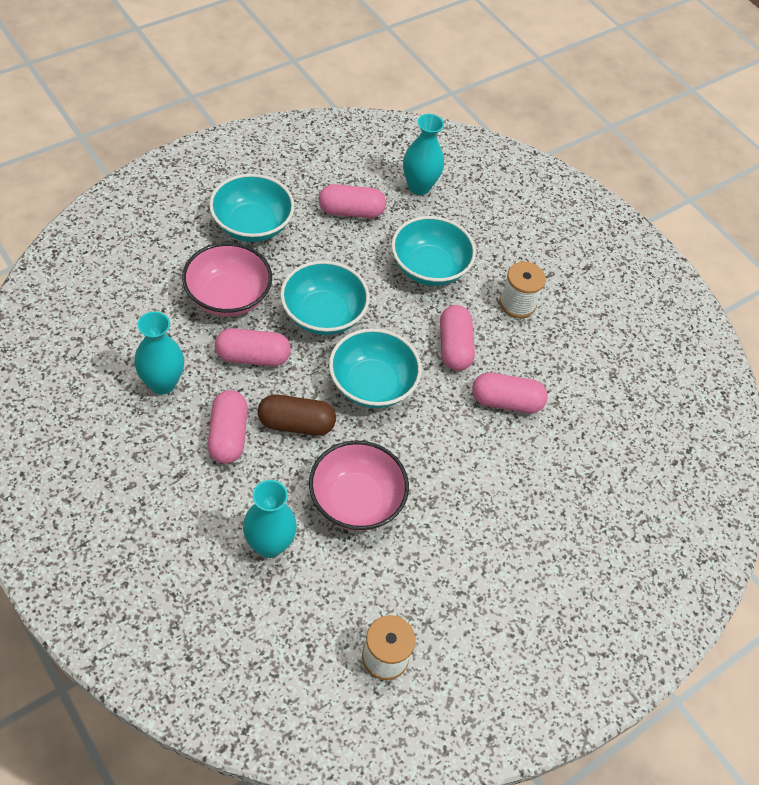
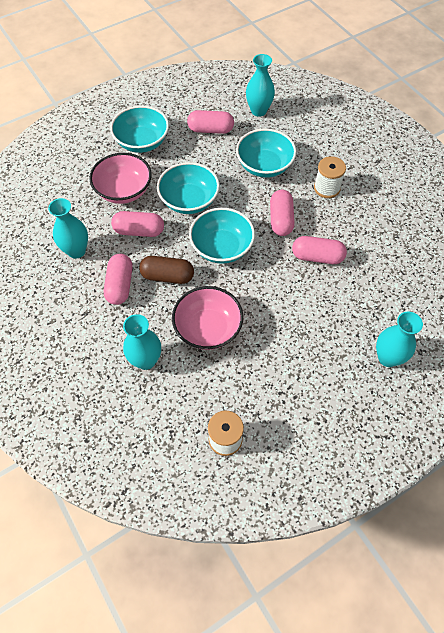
camera: 10 degrees right, 5 degrees up
none -> turquoise vase [376,312,423,367]

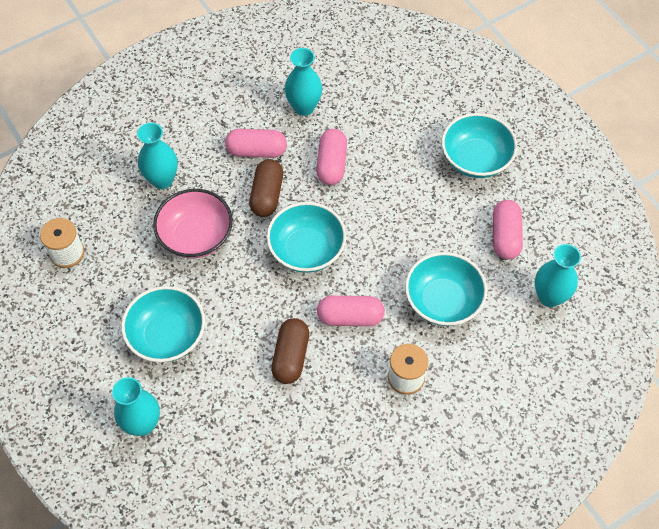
camera: 90 degrees right, 0 degrees up
pink bowl [89,153,152,204] -> none
turquoise bowl [157,162,220,214] -> turquoise bowl moved to [121,286,205,362]
pink capsule [292,236,347,264] -> brown capsule [271,318,309,384]

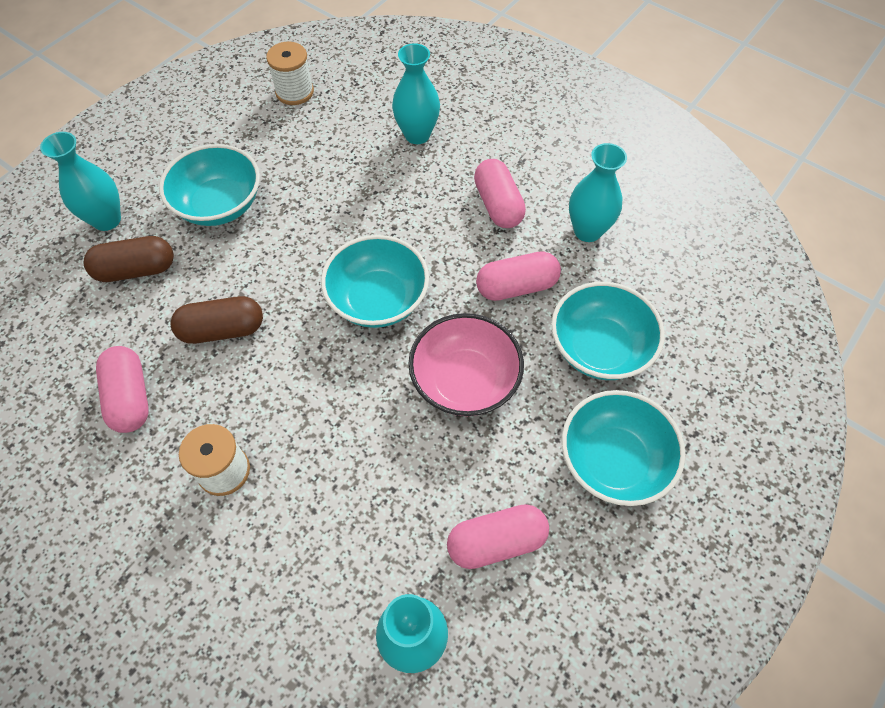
camera: 70 degrees right, 0 degrees up
pink bowl [153,189,233,259] -> pink bowl moved to [408,313,524,416]
brown capsule [249,159,283,217] -> brown capsule moved to [84,236,174,282]
pink capsule [317,296,385,326] -> pink capsule moved to [96,346,149,433]
turquoise bowl [405,252,487,326] -> turquoise bowl moved to [551,282,665,380]

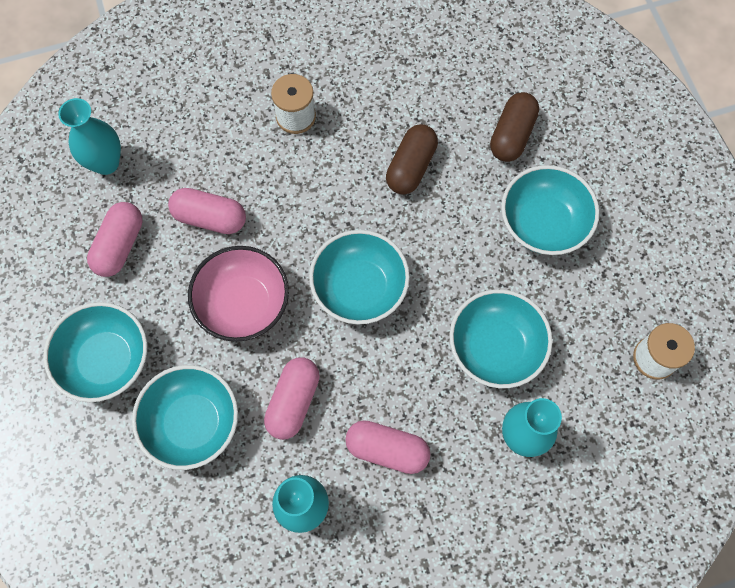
camera: 125 degrees right, 10 degrees up
turquoise vase [40,132,121,231] -> none
pink capsule [96,346,149,433] -> pink capsule moved to [168,188,246,234]
none -> turquoise bowl [449,289,552,388]

